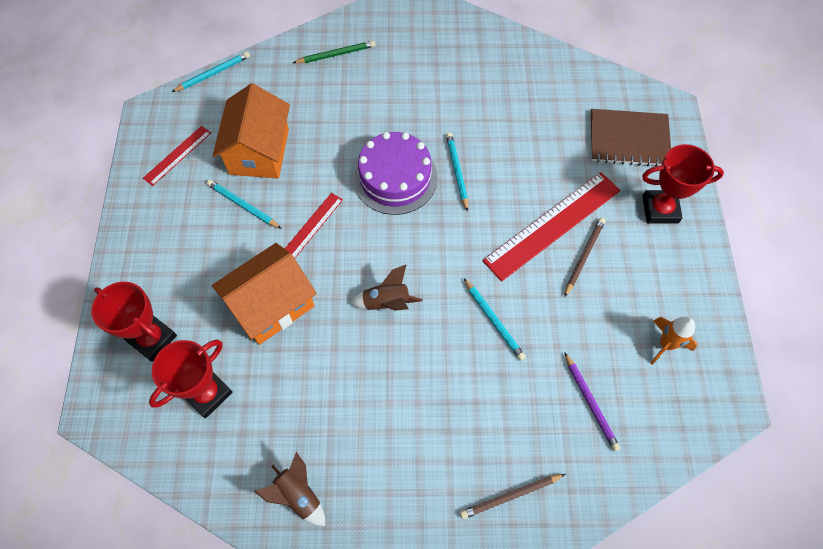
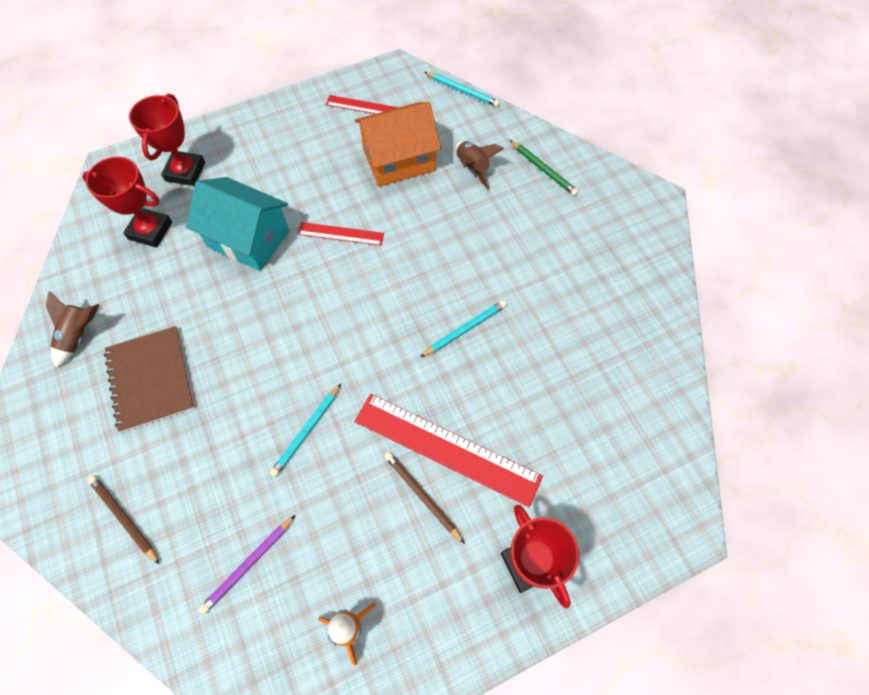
camera: 65 degrees right, 0 degrees up
turquoise pencil [207,180,282,229] -> none
orange house [212,243,317,345] -> turquoise house [186,177,289,271]
brown rocket [350,264,422,311] -> brown rocket moved to [455,141,504,190]
purple cake [353,132,438,215] -> none
brown pencil [564,218,605,297] -> brown pencil turned 135 degrees counterclockwise [384,452,465,544]
brown notebook [590,109,671,167] -> brown notebook moved to [104,326,195,432]

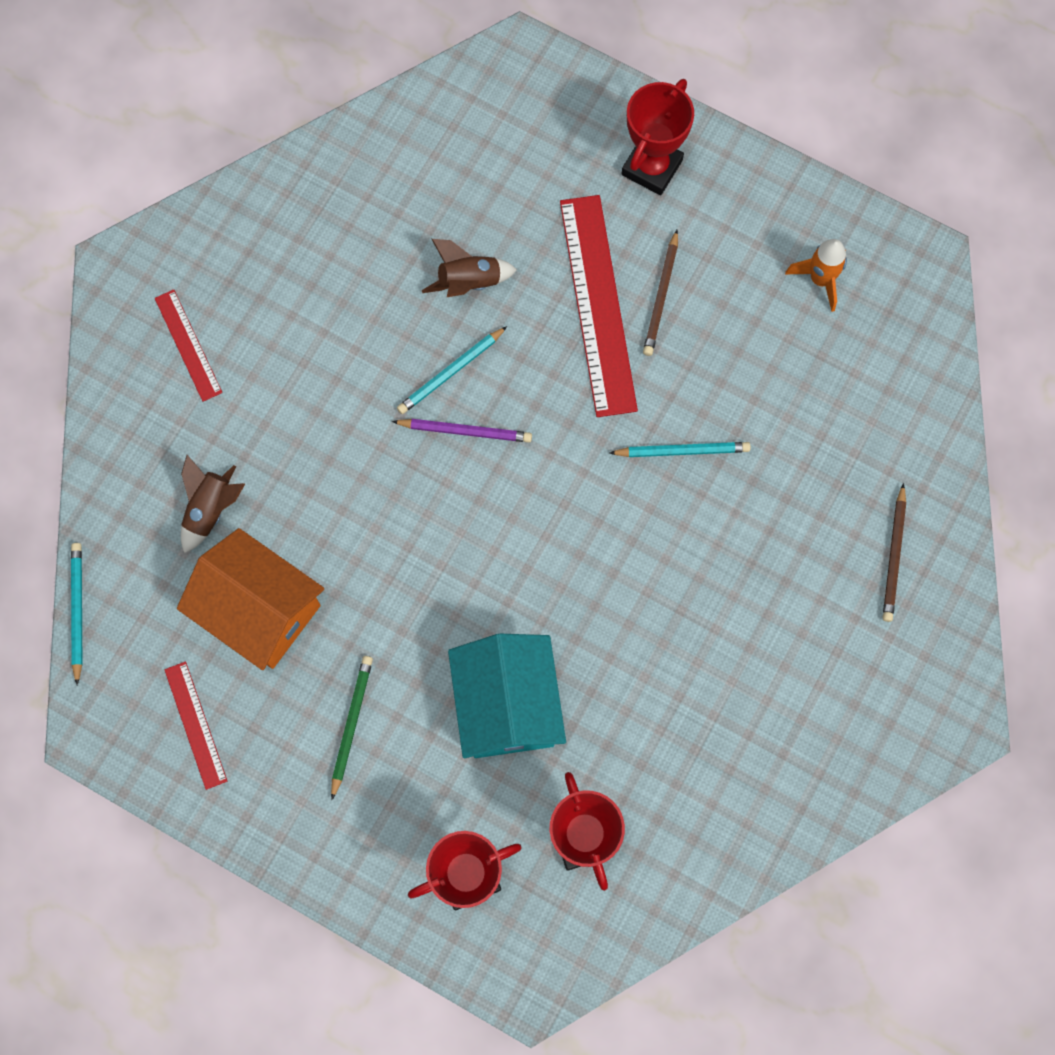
camera: 125 degrees left, 10 degrees up
brown rocket [46,291,100,368] -> brown rocket moved to [422,239,517,297]
brown notebook [104,326,195,432] -> none
purple pencil [199,515,295,614] -> purple pencil moved to [392,419,532,442]
red ruler [298,222,384,246] -> red ruler moved to [155,289,222,402]
turquoise pencil [420,300,507,357] -> turquoise pencil turned 60 degrees counterclockwise [397,326,507,414]
green pencil [510,140,578,196] -> green pencil moved to [331,656,373,800]

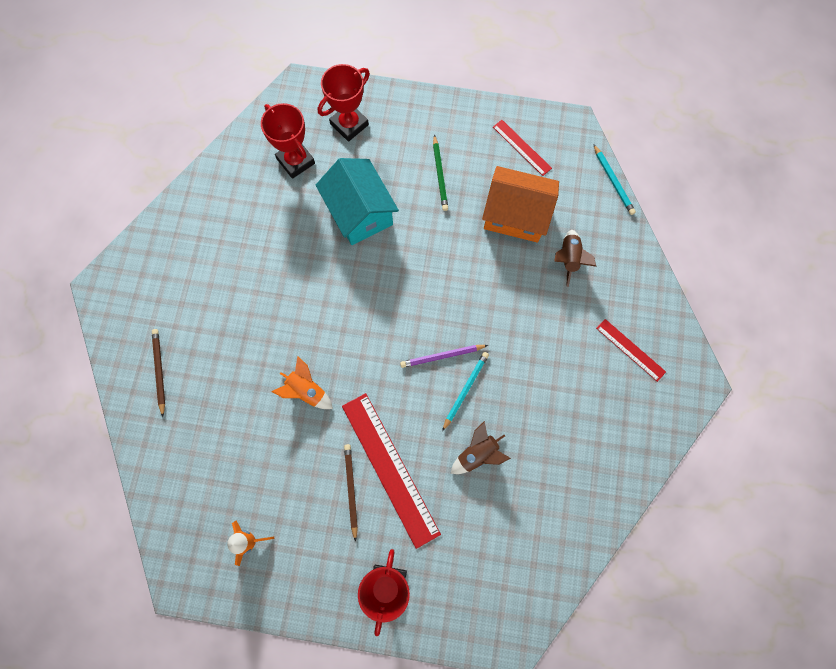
camera: 160 degrees right, 0 degrees up
turquoise pencil [610,442,751,457] -> orange rocket [272,356,333,409]

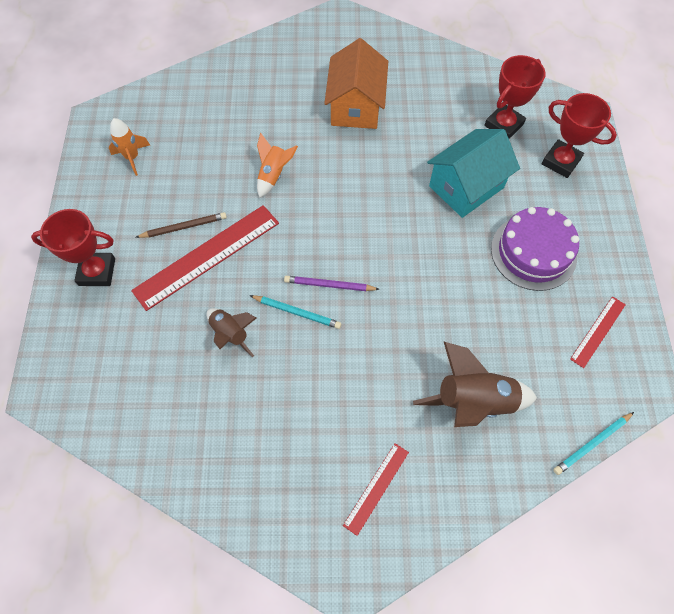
camera: 80 degrees right, 10 degrees down
brown pencil [152,329,165,417] -> none
purple pencil [400,345,488,368] -> purple pencil turned 60 degrees counterclockwise [284,276,379,291]
green pencil [433,134,448,211] -> purple cake [491,207,579,291]
orange house [482,166,559,243] -> orange house moved to [324,38,388,129]
brown rocket [554,230,597,287] -> brown rocket [413,341,537,427], size x1.68

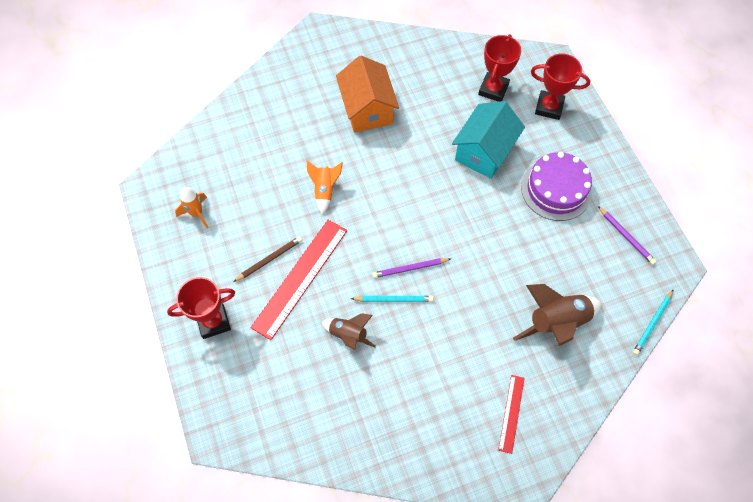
camera: 20 degrees left, 0 degrees up
red ruler [570,296,626,368] -> purple pencil [598,206,656,265]

